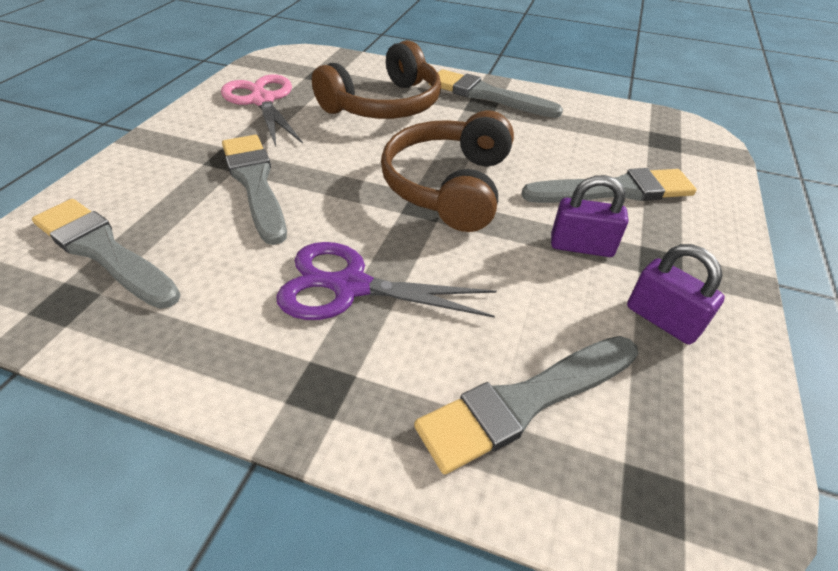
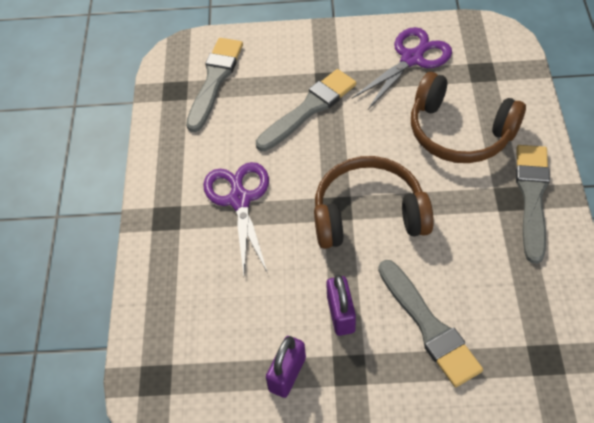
camera: 75 degrees right, 10 degrees up
pink scissors [221,74,303,146] -> purple scissors [352,27,452,110]
grey brush [414,336,638,474] -> none

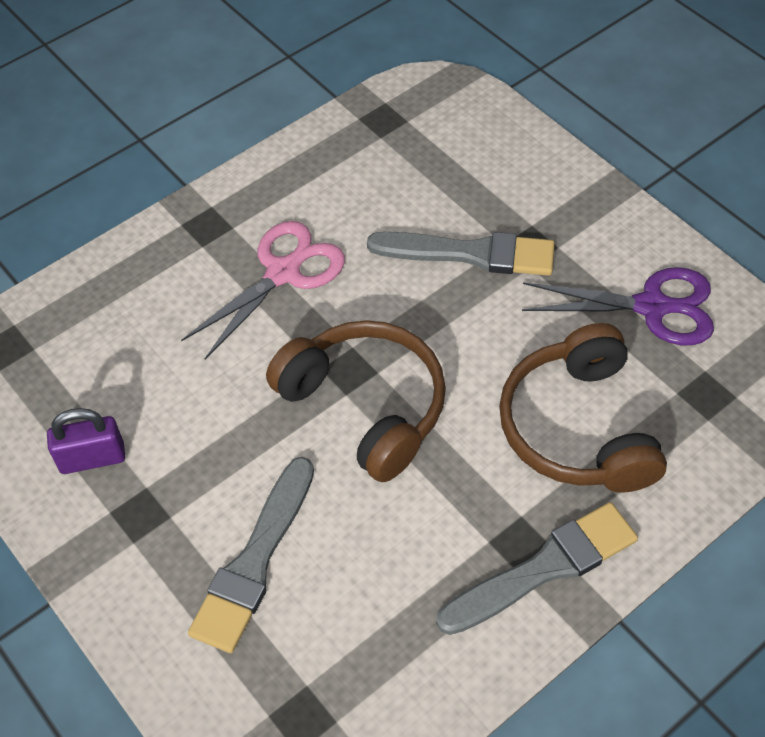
camera: 50 degrees right, 0 degrees up
grey brush [186,38,243,132] -> none
purple scissors [203,162,269,275] -> pink scissors [181,221,345,359]
purple padlock [326,274,356,336] -> none

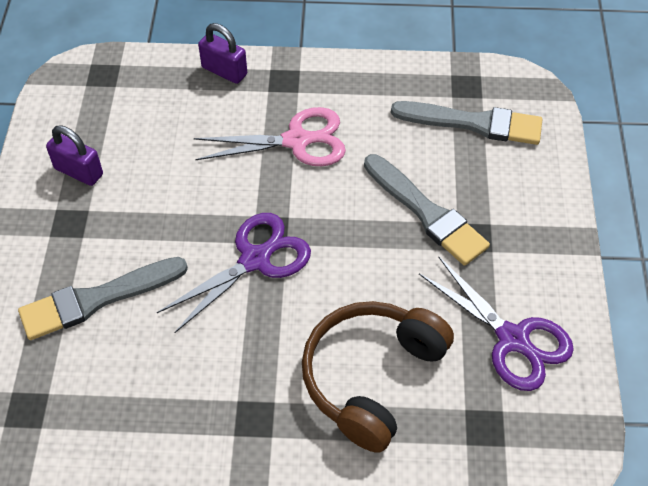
camera: 40 degrees right, 0 degrees up
brown headphones [266,320,446,482] -> purple scissors [157,213,311,333]
grey brush [436,502,638,635] -> grey brush moved to [391,101,543,145]
none -> purple padlock [198,23,247,84]

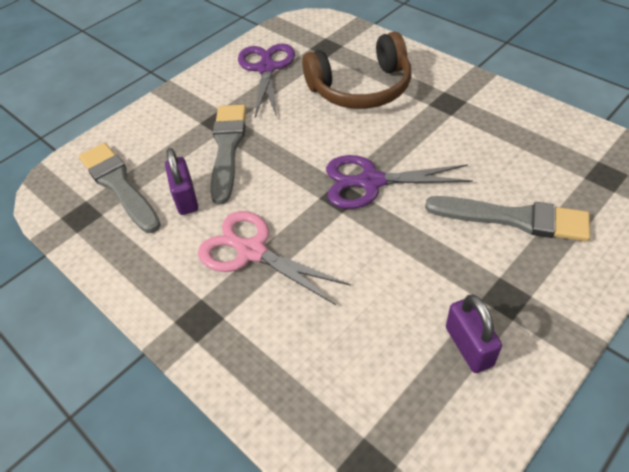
camera: 135 degrees left, 5 degrees down
purple padlock [198,23,247,84] -> purple padlock moved to [165,148,198,215]

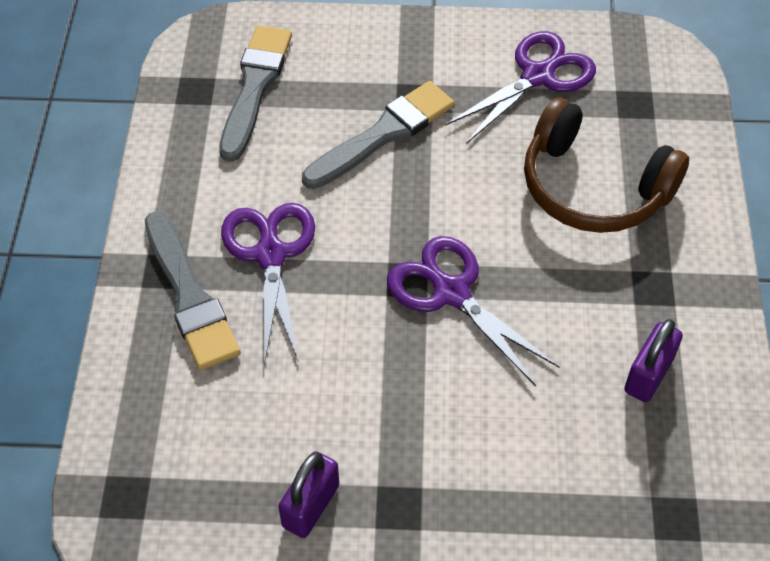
camera: 45 degrees right, 5 degrees up
purple padlock [165,148,198,215] -> purple padlock moved to [624,319,683,402]
pink scissors [198,211,351,305] -> purple scissors [221,203,315,365]
grey brush [425,196,590,241] -> grey brush moved to [145,211,240,370]

